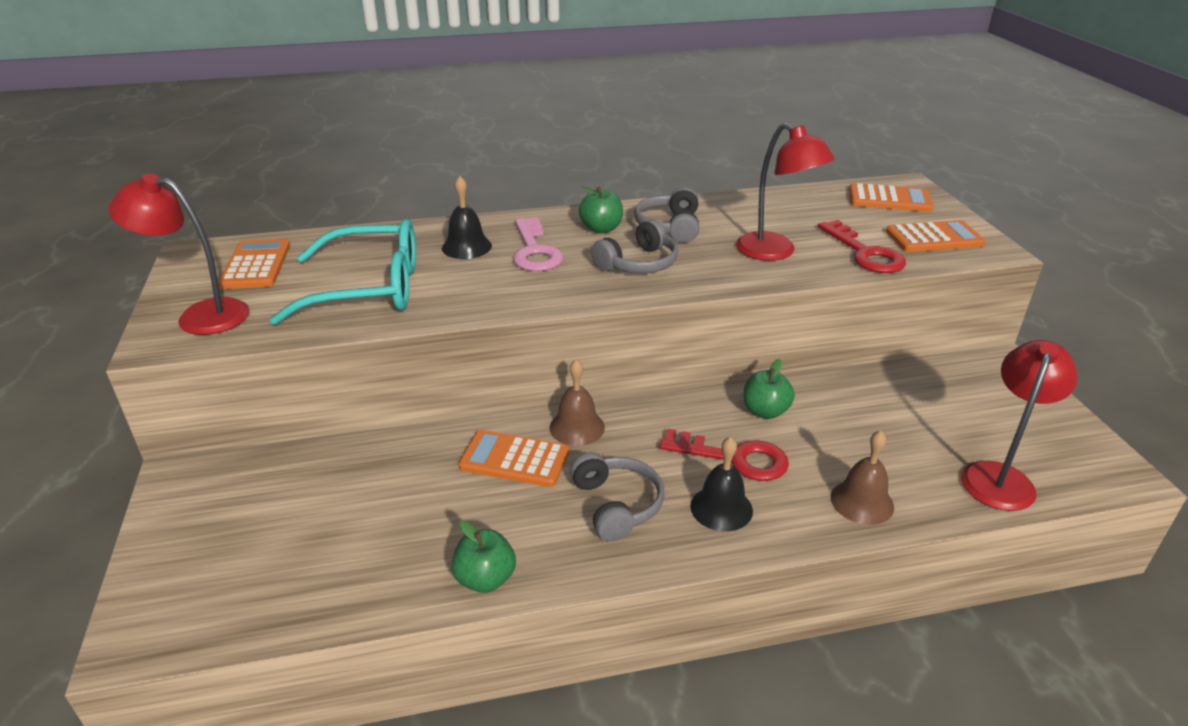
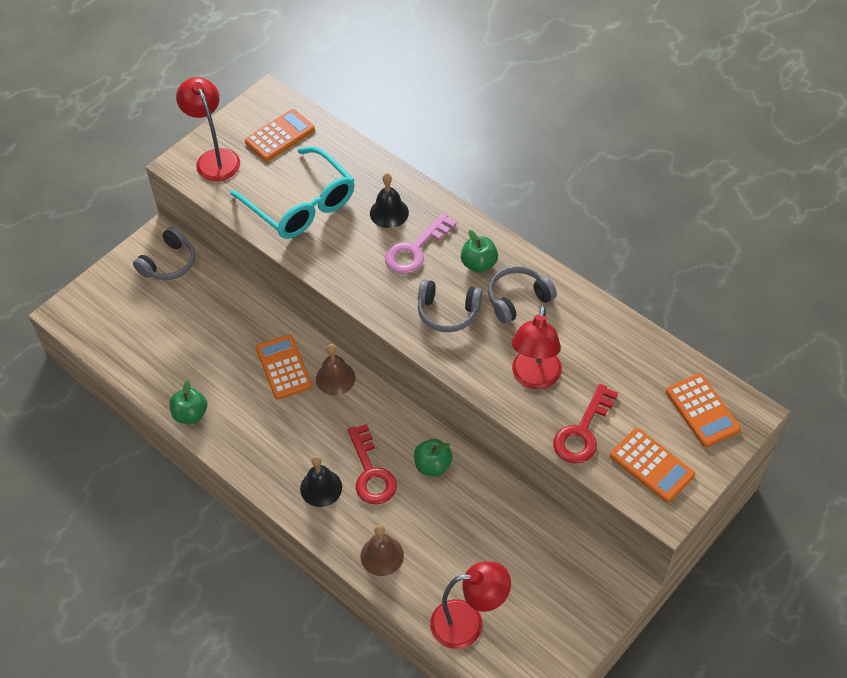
camera: 55 degrees right, 20 degrees up
grey headphones [570,452,664,541] -> grey headphones moved to [133,226,195,280]

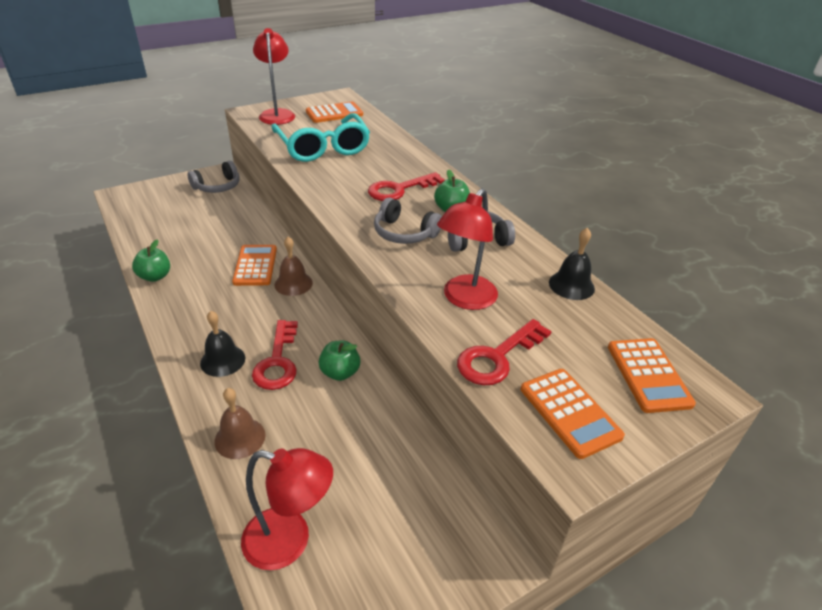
camera: 15 degrees right, 15 degrees down
black bell [370,173,409,228] -> black bell moved to [549,227,595,300]
pink key [385,213,456,274] -> red key [368,172,445,201]

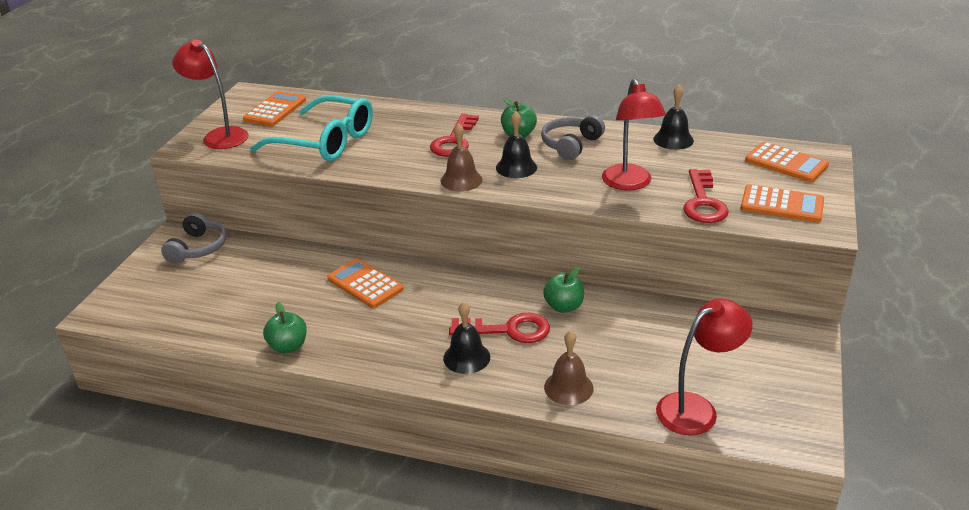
camera: 40 degrees left, 5 degrees down
red key [252,320,298,390] -> red key turned 45 degrees counterclockwise [449,313,550,343]
brown bell [275,237,313,296] -> brown bell moved to [441,123,482,191]
grey headphones [374,197,442,244] -> black bell [496,111,537,178]

